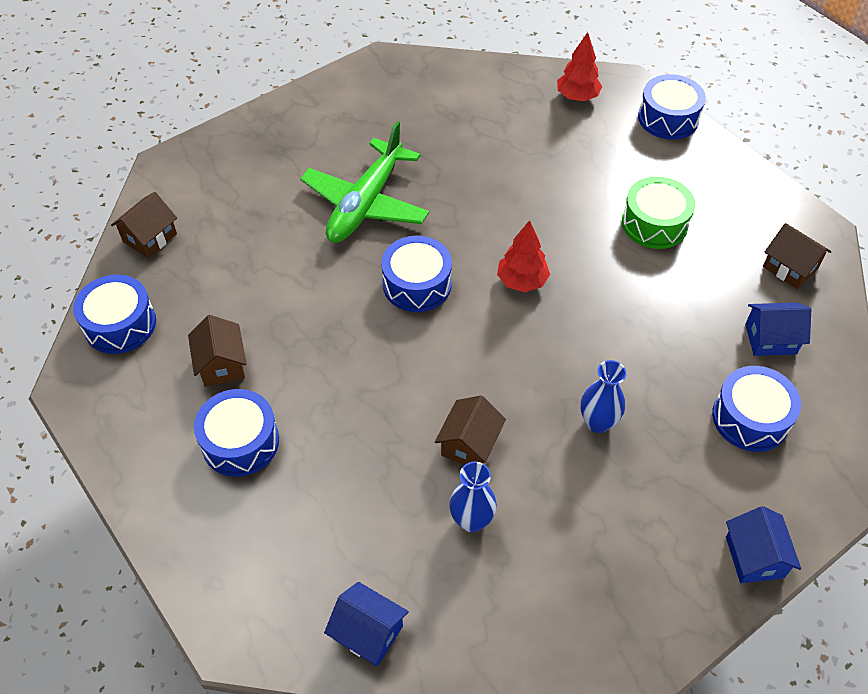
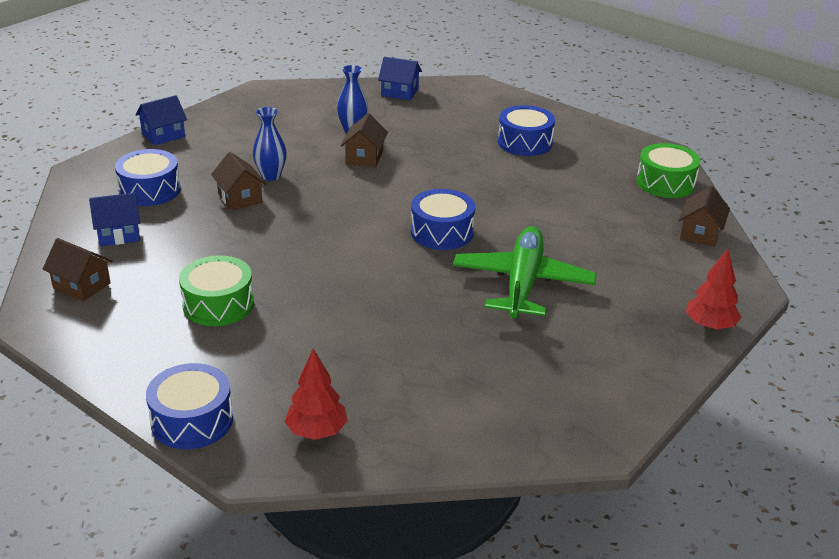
camera: 165 degrees right, 20 degrees down
blue drum [73,274,156,354] -> green drum [637,143,701,198]
brown house [188,315,247,387] -> brown house moved to [211,152,266,211]
red tree [497,220,550,292] -> red tree moved to [686,249,742,330]
blue house [726,506,801,583] -> blue house turned 75 degrees clockwise [135,95,187,145]

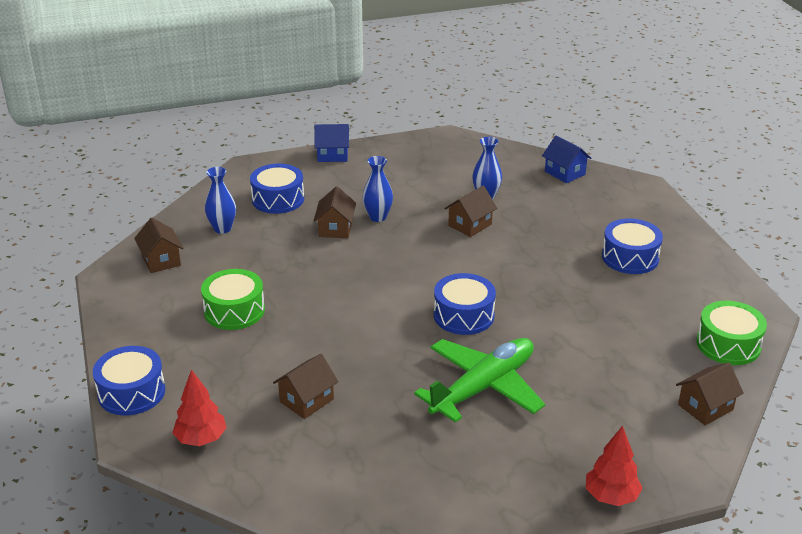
camera: 35 degrees right, 0 degrees up
blue house [89,193,140,246] -> blue vase [205,167,236,234]
none -> brown house [273,354,338,419]

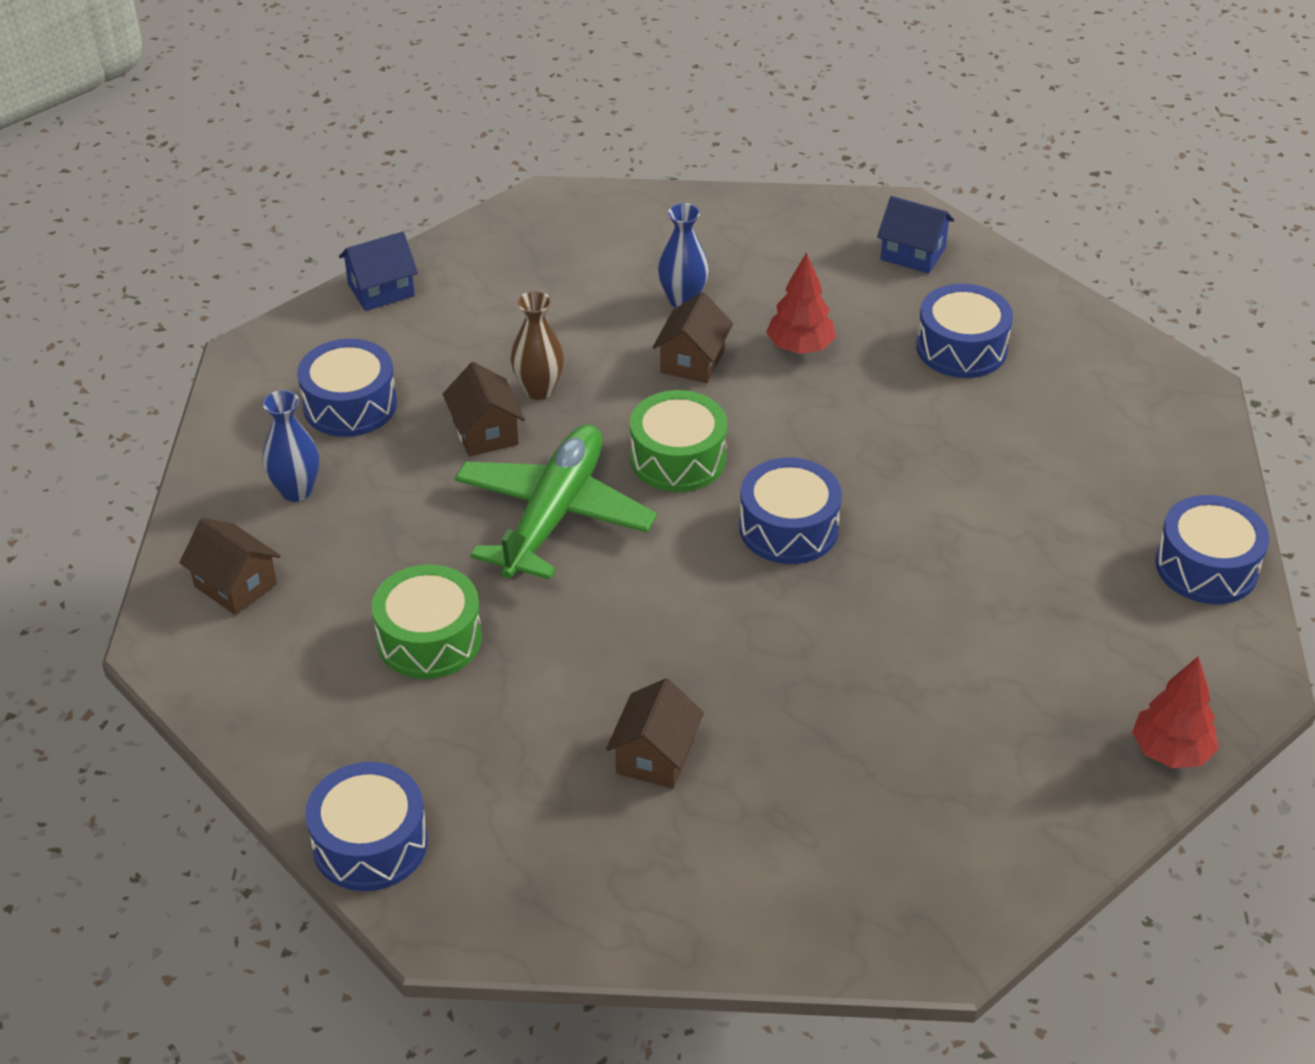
camera: 25 degrees left, 10 degrees up
red tree [172,369,227,446] -> red tree moved to [766,252,836,354]
blue vase [362,156,393,222] -> brown vase [511,291,564,400]
green plane [414,338,545,423] -> green plane moved to [455,424,657,580]
blue house [542,135,591,183] -> blue house moved to [877,196,954,274]
brown house [676,362,744,425] -> blue drum [1155,495,1269,604]
green drum [696,301,767,365] -> green drum moved to [630,390,727,492]

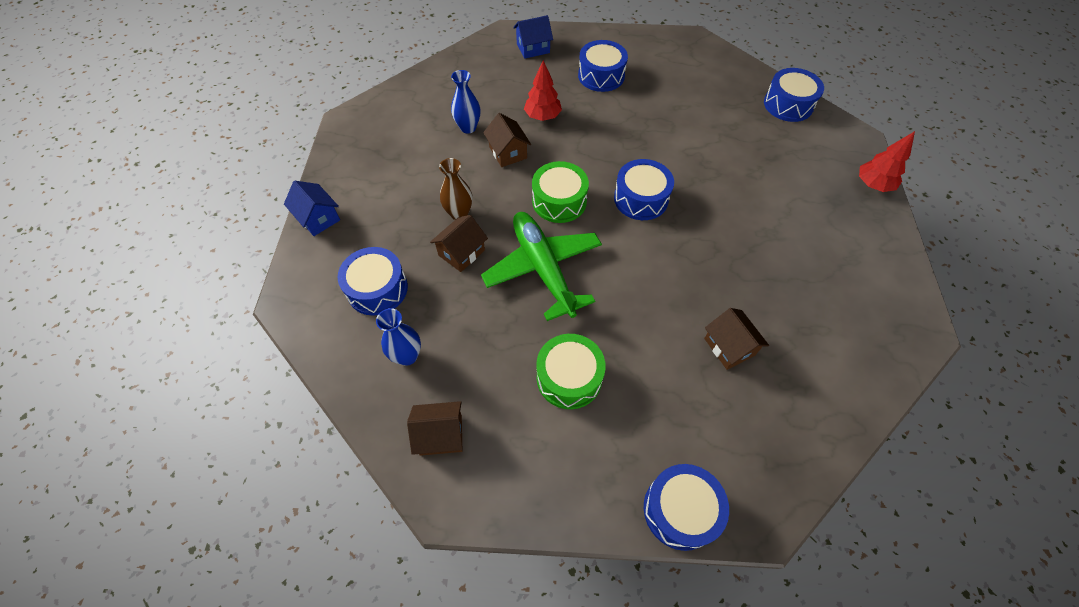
camera: 45 degrees left, 15 degrees up
blue house [339,232,418,311] -> blue house turned 60 degrees counterclockwise [284,181,340,236]
brown house [443,362,525,457] -> brown house turned 75 degrees counterclockwise [430,215,488,272]

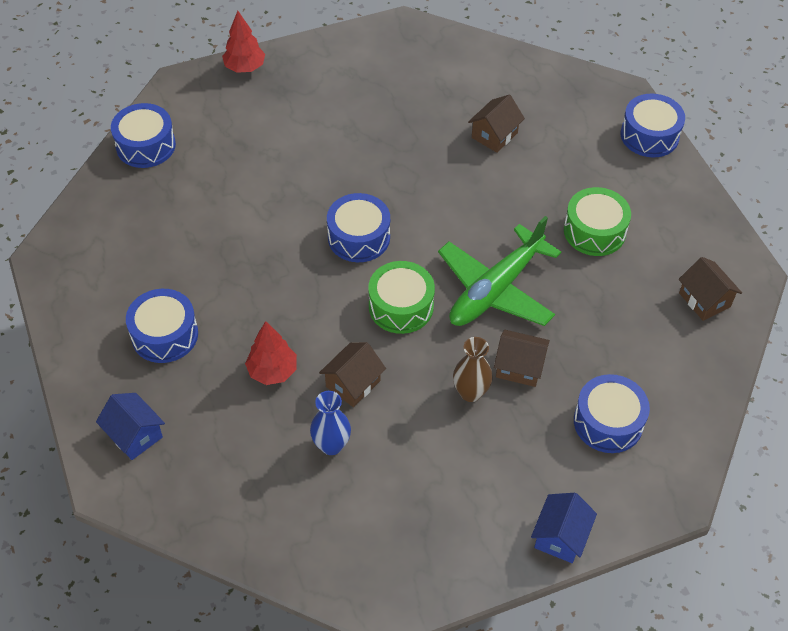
camera: 115 degrees left, 5 degrees down
blue vase [376,308,421,366] -> none

